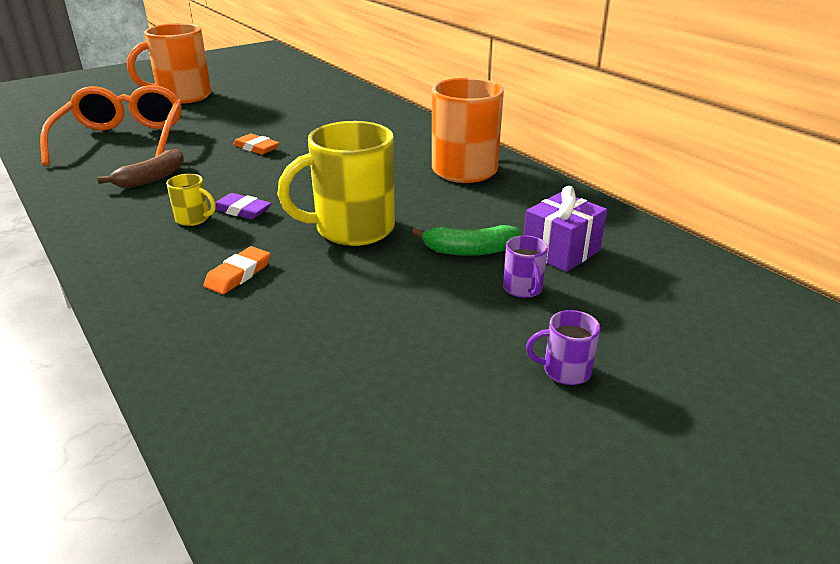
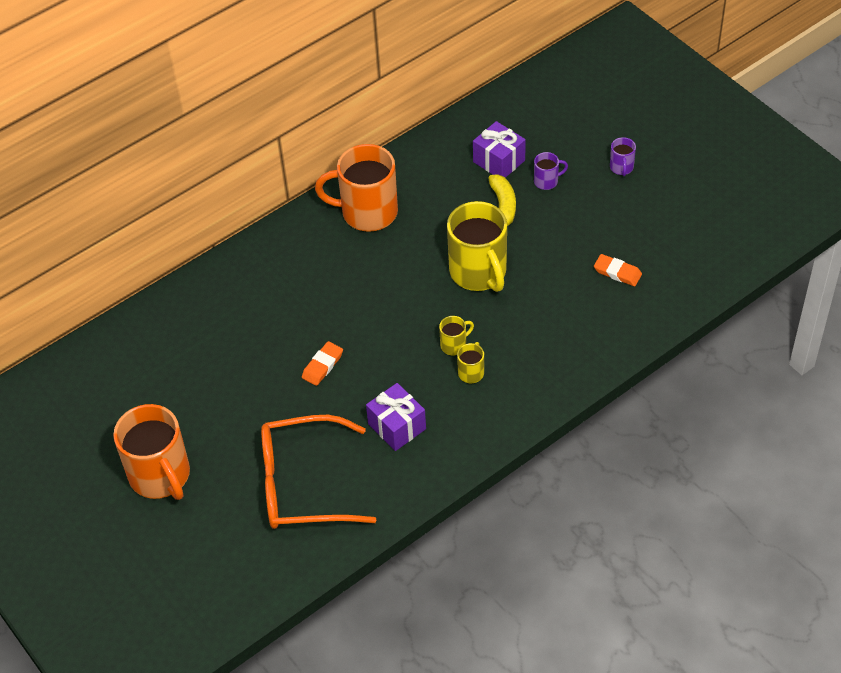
camera: 90 degrees left, 20 degrees up
brown banana [97,149,184,188] -> purple gift [366,383,426,451]
orange eraser [203,246,270,294] -> orange eraser moved to [594,254,642,286]
purple eraser [215,193,272,219] -> yellow mug [439,316,474,355]
green banana [411,225,521,256] -> yellow banana [489,175,516,226]

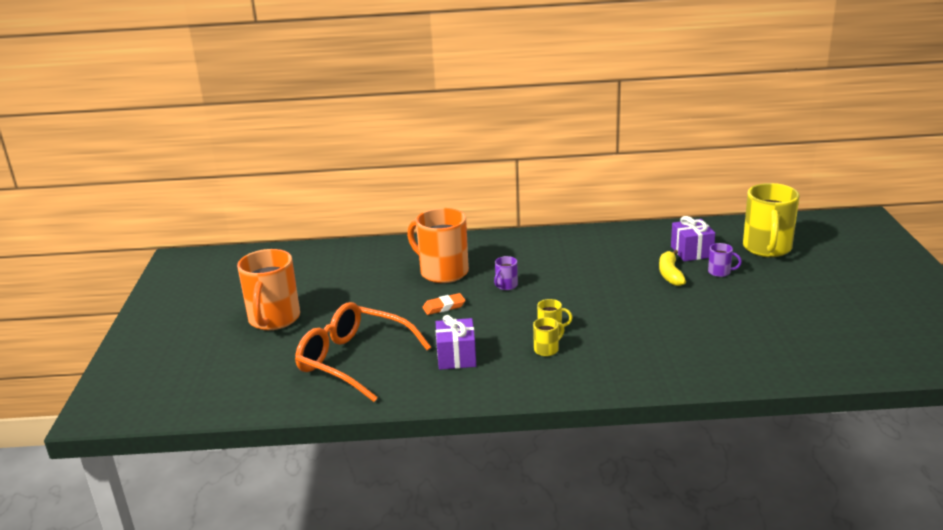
camera: 35 degrees right, 25 degrees down
orange mug [315,144,398,232] -> orange mug moved to [407,208,469,283]
yellow mug [447,201,507,292] -> yellow mug moved to [743,183,799,257]
yellow banana [489,175,516,226] -> yellow banana turned 150 degrees clockwise [659,250,686,286]
orange eraser [594,254,642,286] -> none
purple mug [610,137,636,176] -> purple mug moved to [494,256,518,290]

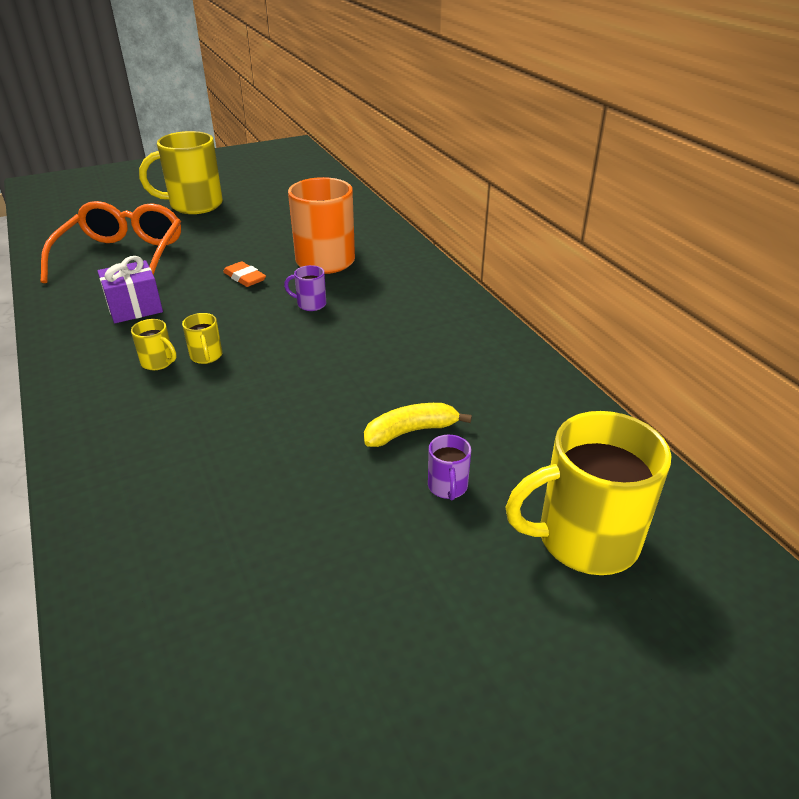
camera: 65 degrees right, 10 degrees up
orange mug [237,249,300,330] -> yellow mug [139,131,223,214]
purple gift [671,216,715,261] -> none

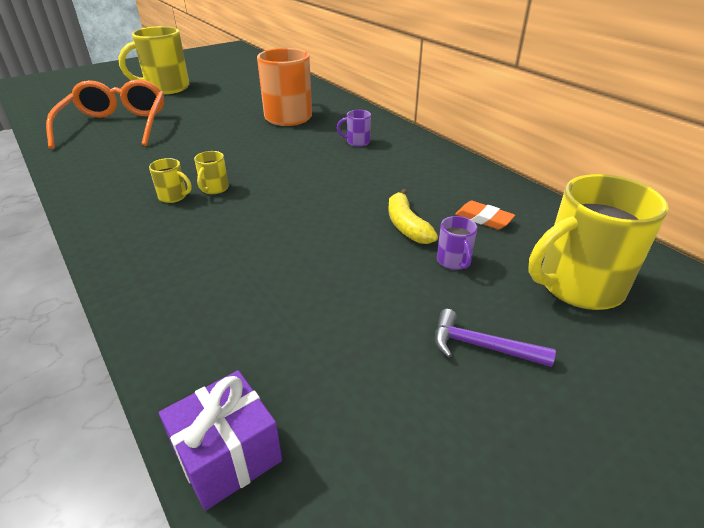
camera: 10 degrees left, 0 degrees up
purple gift [97,256,163,323] -> purple gift moved to [159,370,282,511]
yellow mug [182,313,222,364] -> yellow mug turned 45 degrees clockwise [194,151,229,194]
orange eraser [223,261,266,287] -> orange eraser moved to [455,201,515,230]
purple mug [284,265,326,311] -> purple mug moved to [337,110,371,147]
yellow banana [364,403,472,447] -> yellow banana turned 75 degrees counterclockwise [388,189,438,244]
none -> purple hammer [435,309,556,367]

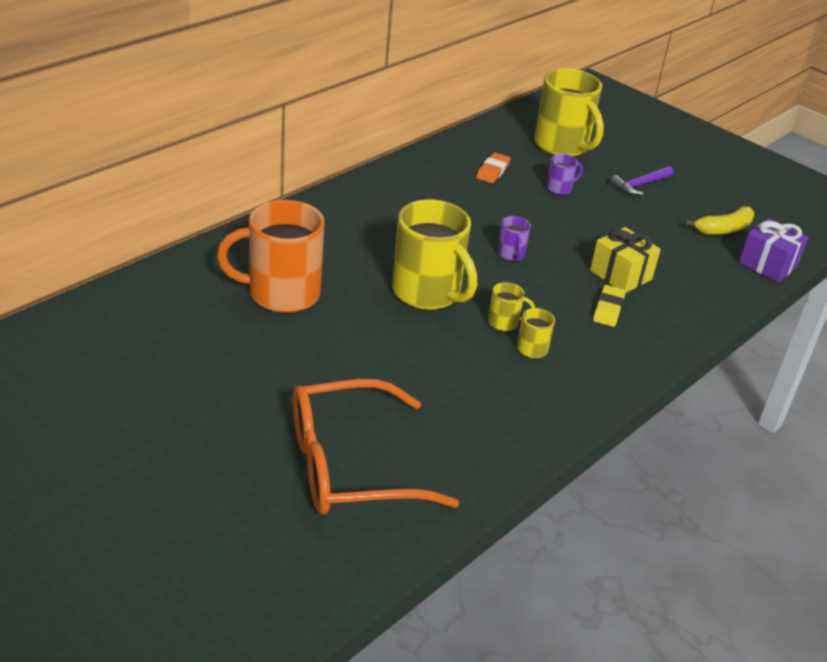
camera: 105 degrees left, 0 degrees up
yellow mug [119,26,190,94] -> yellow mug moved to [392,200,477,310]
purple mug [337,110,371,147] -> purple mug moved to [497,216,531,261]
yellow banana [388,189,438,244] -> yellow banana moved to [685,206,754,235]
purple hammer [435,309,556,367] -> purple hammer turned 45 degrees clockwise [610,166,673,195]
none -> yellow gift [590,227,661,293]
none -> yellow eraser [593,285,626,327]

